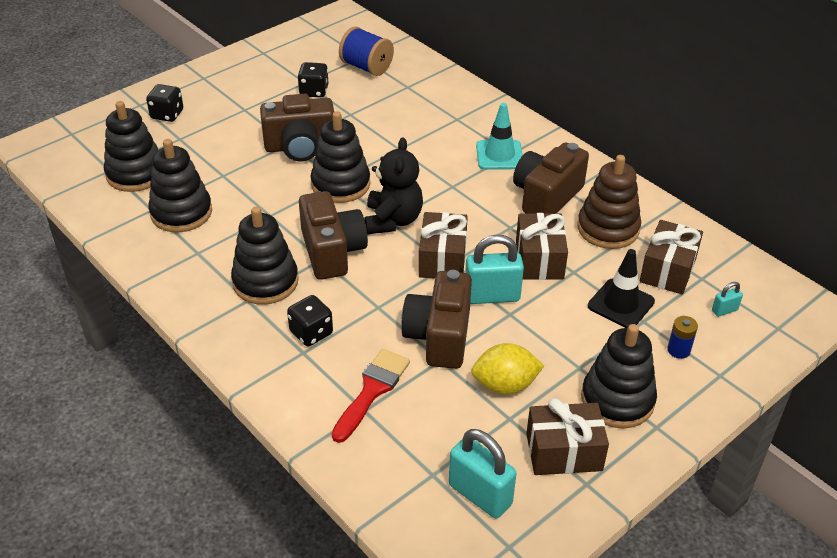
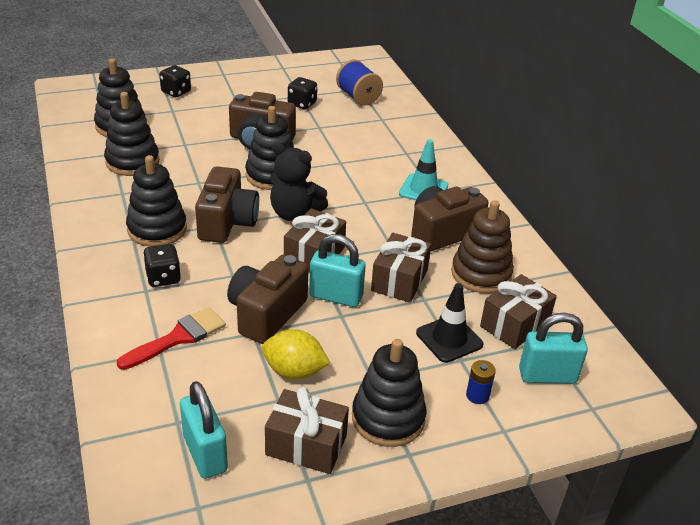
camera: 20 degrees right, 5 degrees down
black teddy bear [365,137,423,234] -> black teddy bear turned 90 degrees clockwise [270,142,328,221]
turquoise padlock [712,282,743,317] -> turquoise padlock [519,313,588,384], size x2.10

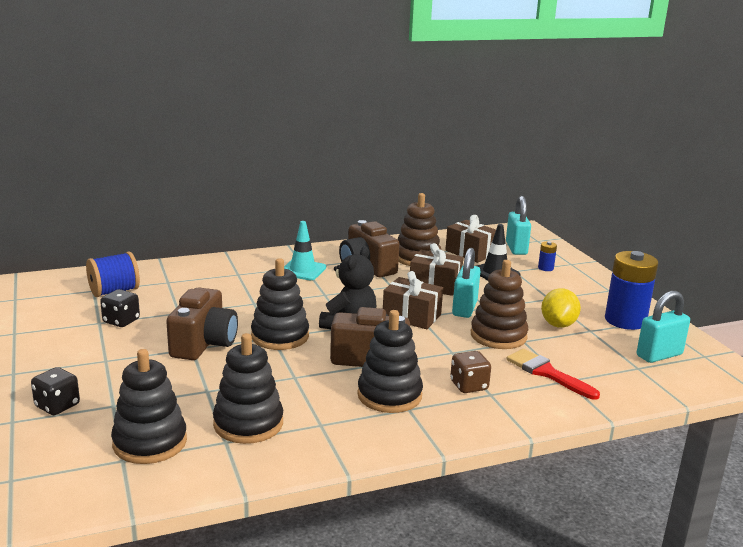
camera: 90 degrees left, 15 degrees down
black dice [143,244,181,287] -> brown dice [450,351,491,393]
brown camera [227,255,309,344] -> brown stacking toy [471,260,528,349]
brown gift [265,386,349,474] -> blue battery [605,251,658,330]
black stacking toy [352,339,427,447] -> none

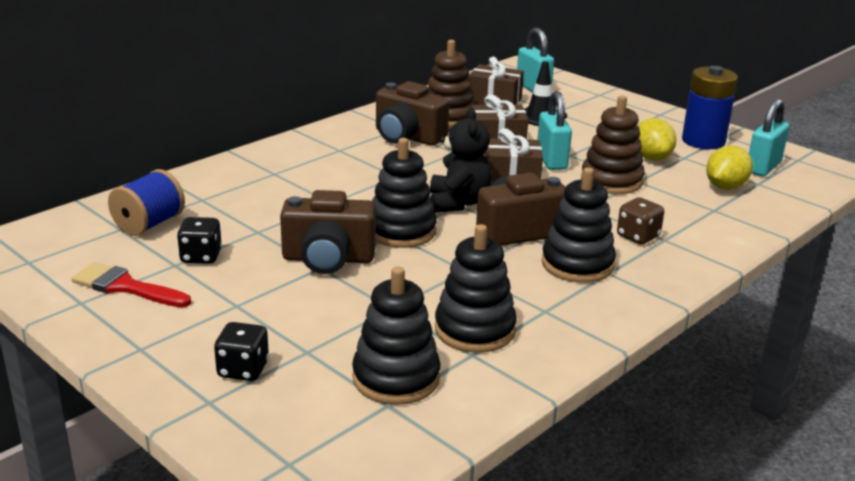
camera: 25 degrees left, 5 degrees up
brown camera [166,287,238,360] -> brown camera turned 105 degrees clockwise [280,190,376,274]
turquoise traffic cone [284,221,326,280] -> none
red brush [507,349,600,400] -> red brush moved to [71,262,191,307]
blue battery [538,242,557,271] -> none
none -> yellow lemon [706,145,753,190]

